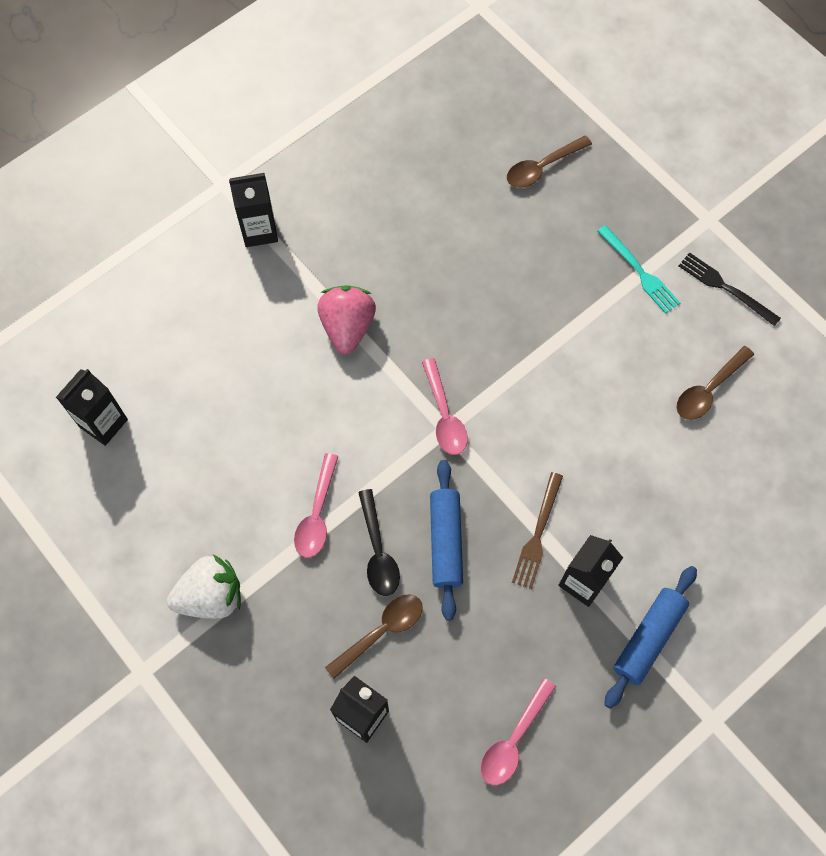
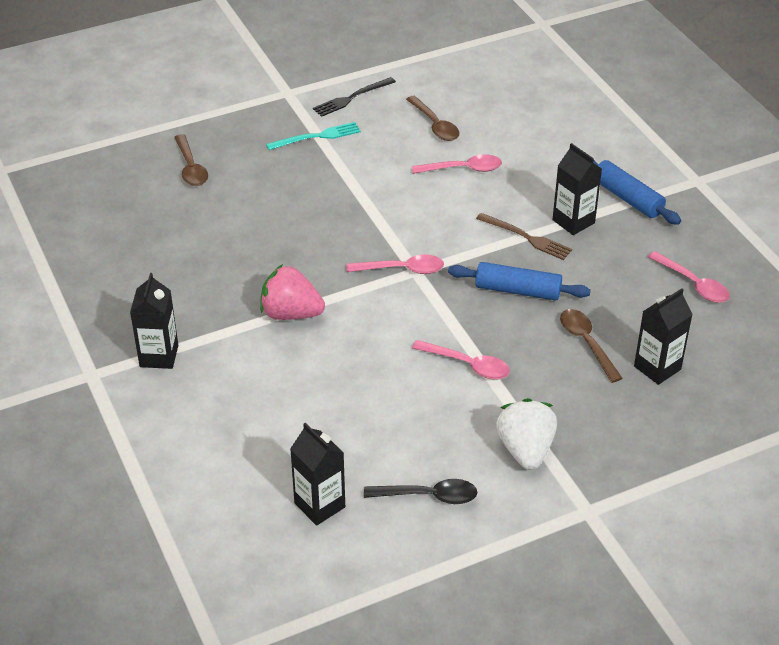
camera: 75 degrees left, 25 degrees down
black spoon [358,489,400,596] -> black spoon moved to [364,479,477,504]
none -> pink spoon [412,154,502,174]

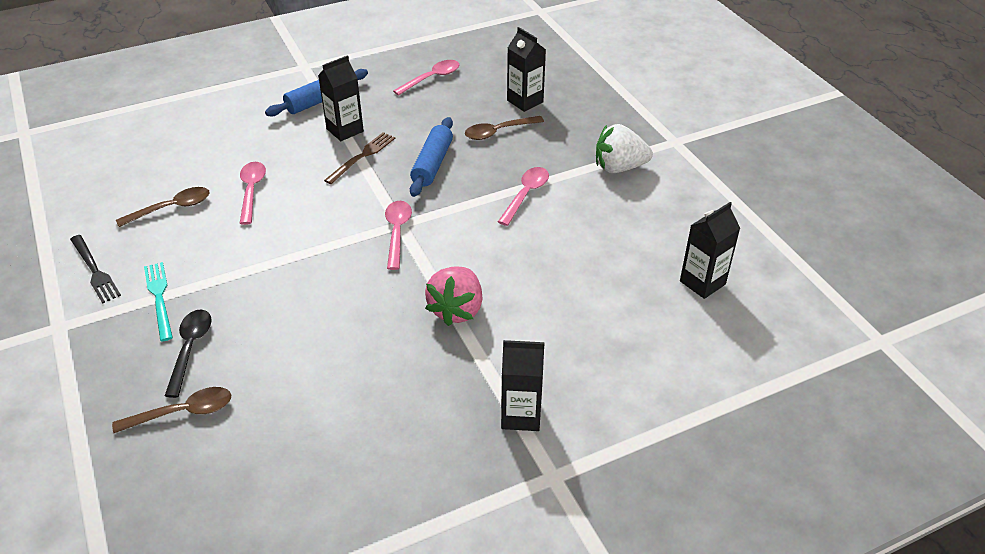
camera: 90 degrees left, 0 degrees up
black spoon [364,479,477,504] -> black spoon moved to [165,309,212,398]

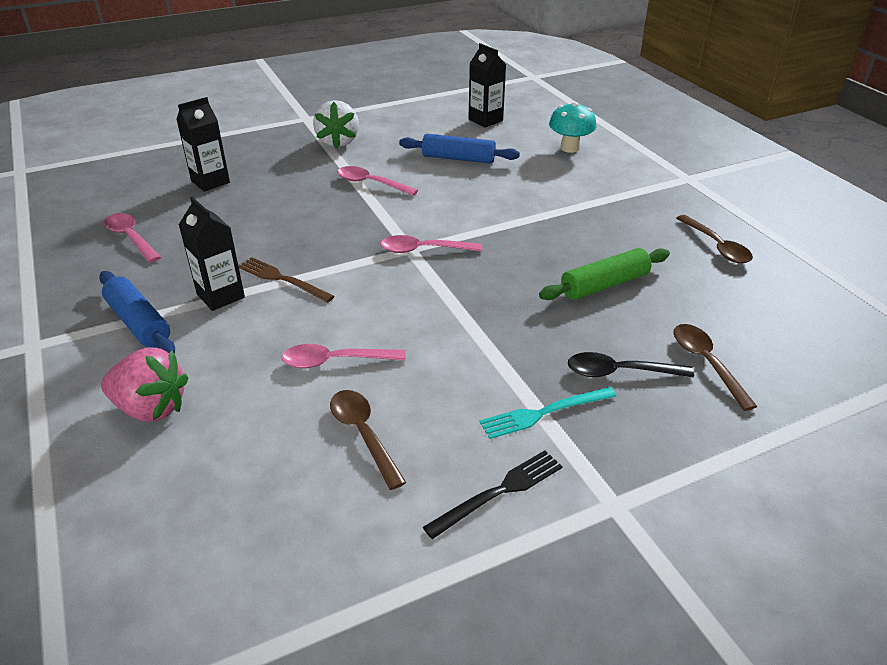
camera: 90 degrees left, 5 degrees down
blue rolling pin [410,117,453,197] -> blue rolling pin moved to [399,134,520,164]
pink strawberry [425,267,482,326] -> pink strawberry moved to [101,347,189,422]
brown spoon [465,116,544,140] -> brown spoon moved to [676,215,753,263]
black carton [501,340,544,431] -> none
none -> green rolling pin [539,248,670,300]
none -> turquoise mushroom [549,102,596,153]

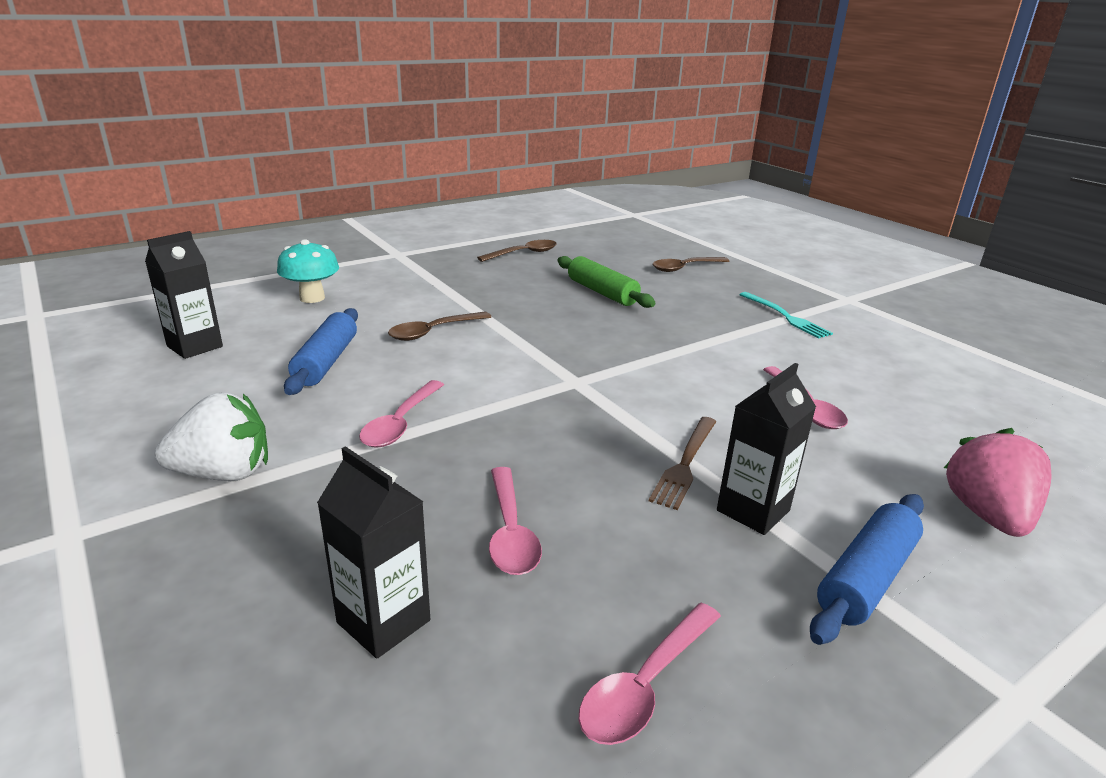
camera: 100 degrees left, 10 degrees down
brown spoon [330,390,406,490] -> brown spoon moved to [388,312,491,341]
pink spoon [380,235,482,253] -> pink spoon moved to [489,467,542,575]
black fork [423,450,563,539] -> none
black spoon [568,352,694,377] -> none

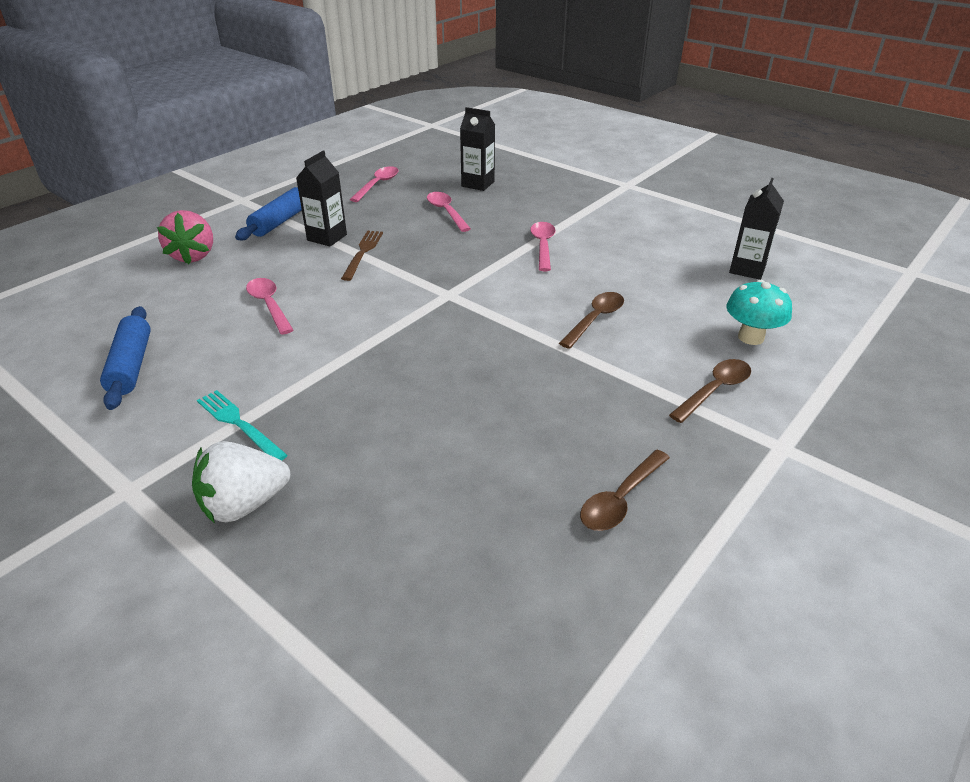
camera: 165 degrees right, 10 degrees up
white strawberry [154,393,268,481] -> white strawberry moved to [192,441,290,523]
blue rolling pin [284,308,358,395] -> blue rolling pin moved to [100,306,151,410]
green rolling pin [557,256,655,308] -> none
brown spoon [653,257,729,272] -> brown spoon moved to [669,359,751,423]

